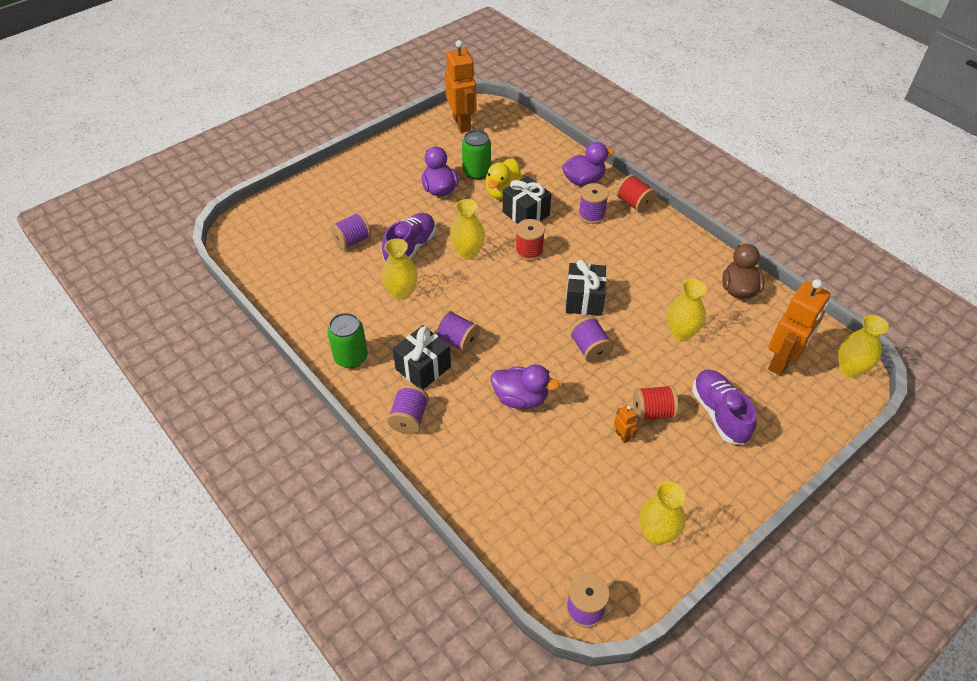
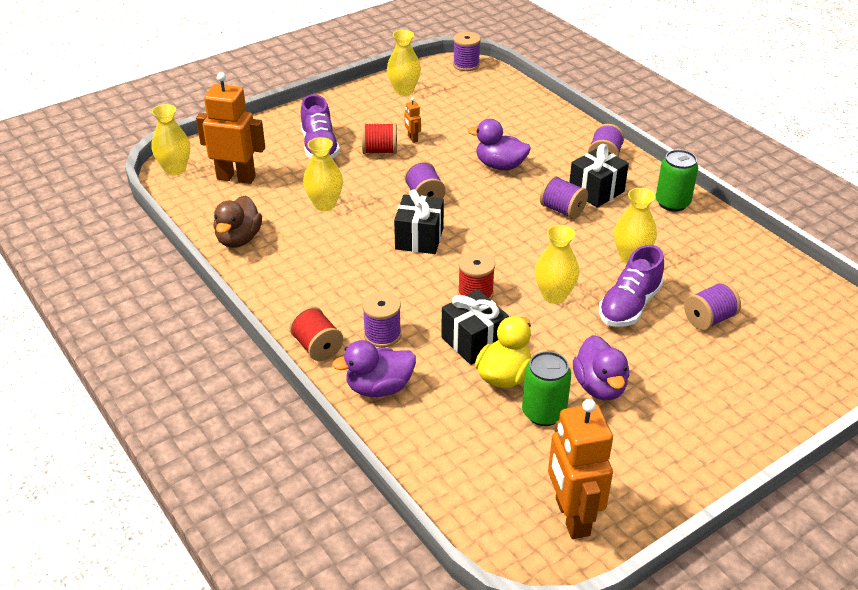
camera: 175 degrees left, 10 degrees down
orange robot [768,279,831,376] -> orange robot turned 60 degrees clockwise [196,72,265,184]

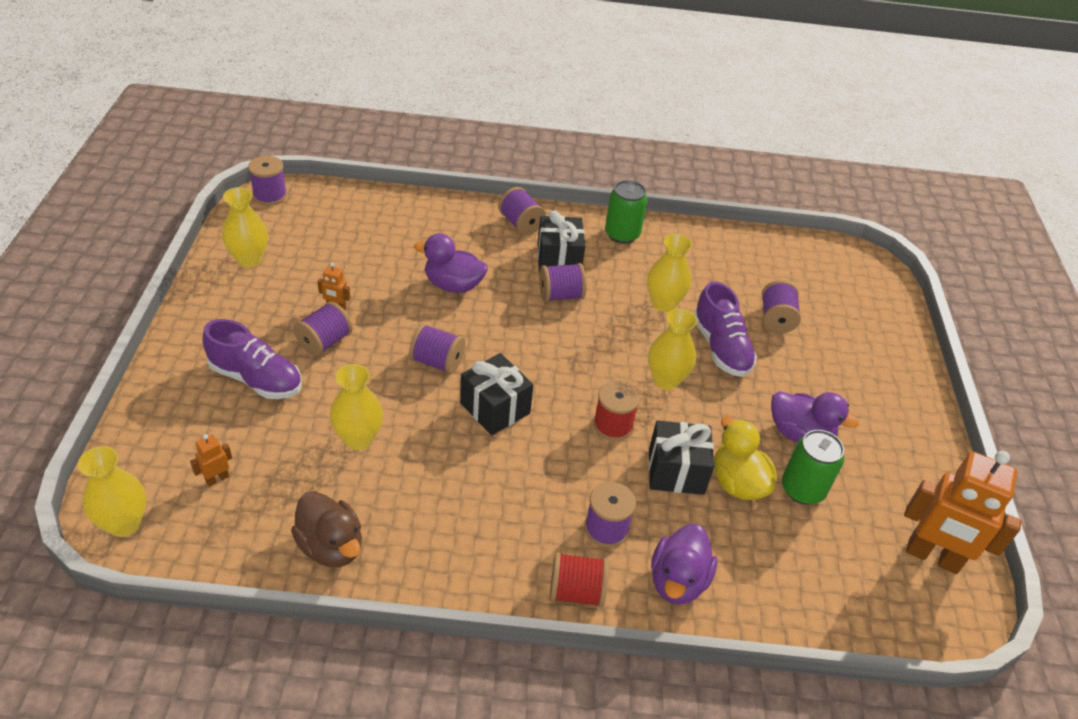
camera: 55 degrees left, 5 degrees up
orange robot [196,72,265,184] -> orange robot [190,434,232,487], size x0.42
red spool [362,123,397,154] -> purple spool [293,301,353,356]
purple duck [468,119,531,170] -> purple duck turned 45 degrees clockwise [414,233,488,293]

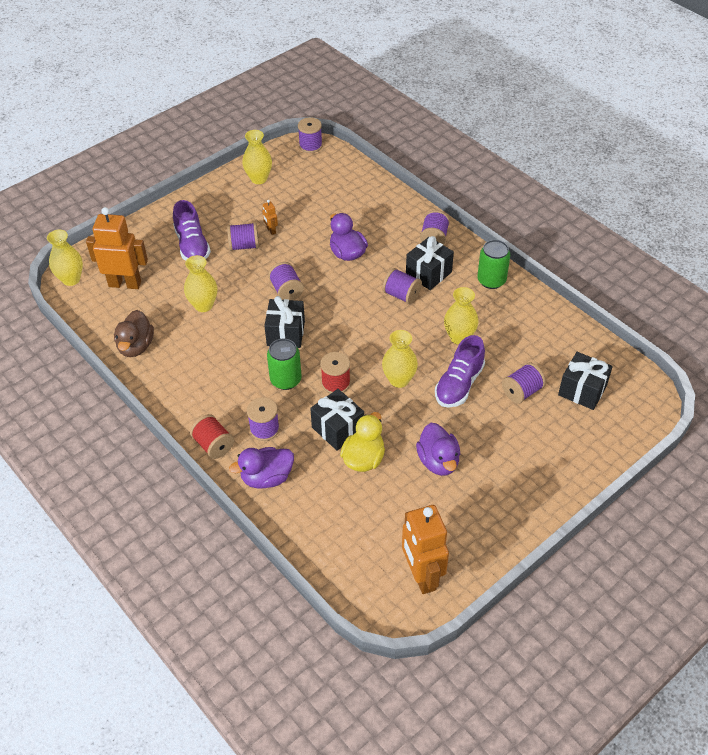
camera: 50 degrees right, 5 degrees up
orange robot [190,434,232,487] -> orange robot [86,207,148,289], size x2.39
green can [782,430,844,505] -> green can moved to [267,339,302,390]
none -> black gift [558,352,613,410]

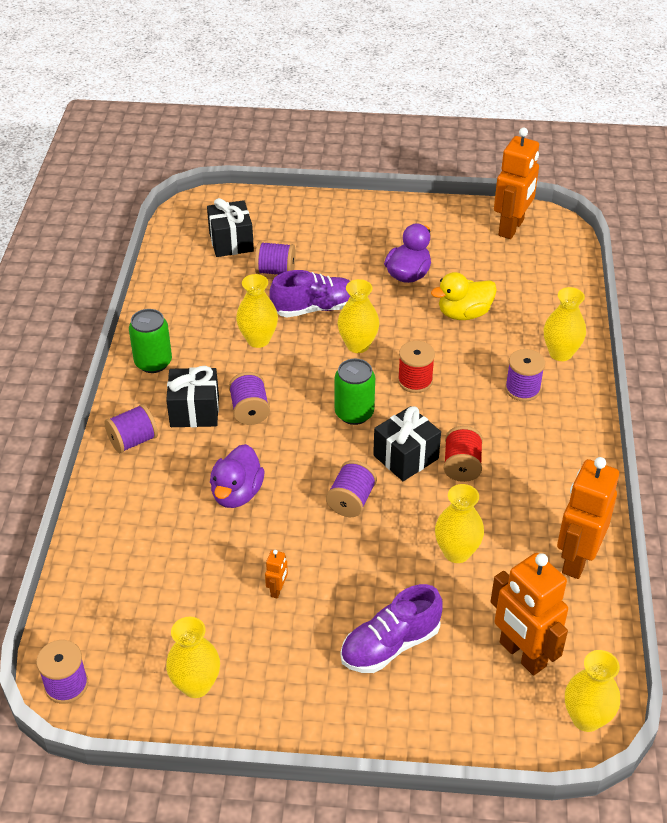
camera: 135 degrees left, 5 degrees down
brown duck [114,310,154,357] -> orange robot [557,457,619,579]
purple shoe [173,200,211,261] -> purple shoe turned 150 degrees counterclockwise [340,584,443,673]
red spool [190,414,234,459] -> red spool moved to [444,426,483,482]
purple spool [227,223,259,251] -> none
purple duck [229,447,294,489] -> yellow vase [544,287,586,361]
green can [267,339,302,390] -> green can moved to [335,359,375,425]
black gift [310,389,364,451] -> none

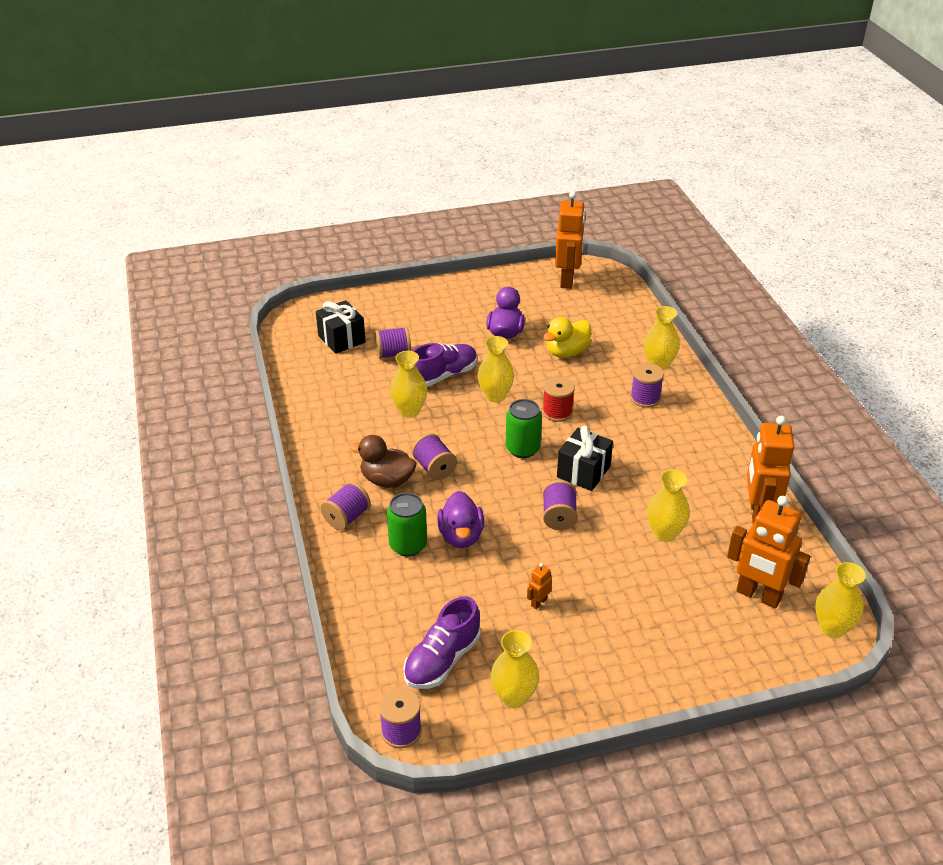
camera: 20 degrees left, 5 degrees down
green can [129,309,172,373] -> green can moved to [387,493,427,556]
black gift [166,366,219,427] -> brown duck [350,435,417,488]
orange robot [265,550,288,599] -> orange robot turned 135 degrees counterclockwise [527,563,552,609]
purple shoe [340,584,443,673] -> purple shoe moved to [403,596,481,689]
red spool [444,426,483,482] -> none

